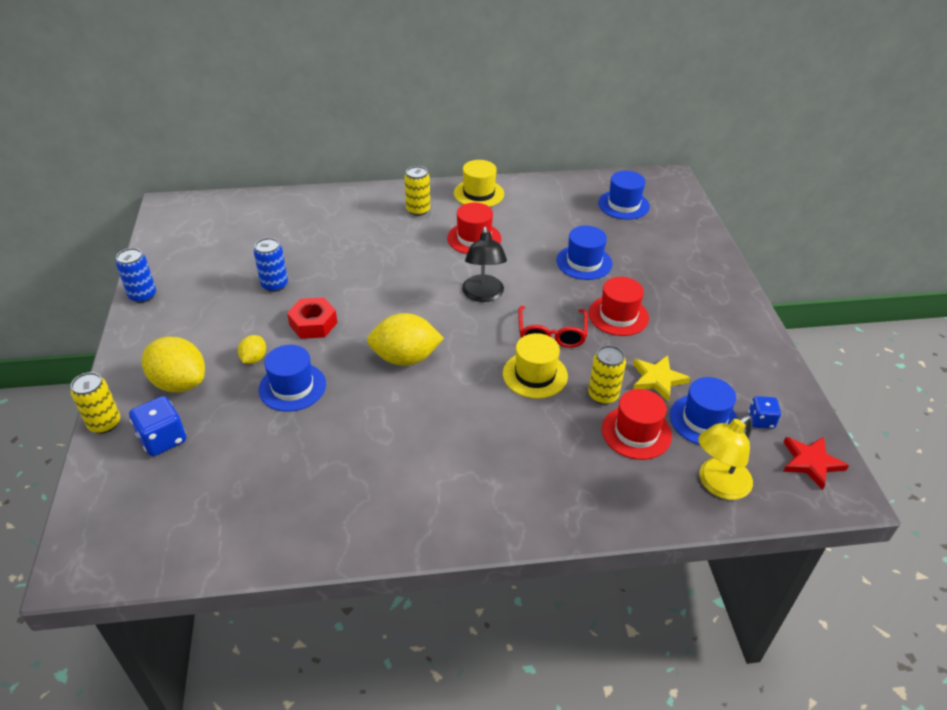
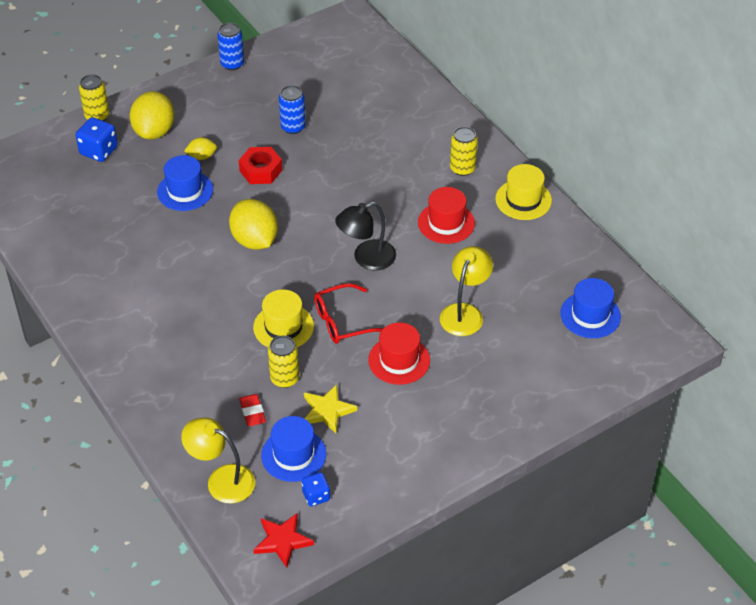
camera: 65 degrees right, 5 degrees up
blue hat [556,226,613,280] -> yellow lamp [440,246,493,336]
red hat [602,389,672,460] -> red eraser [239,394,266,426]

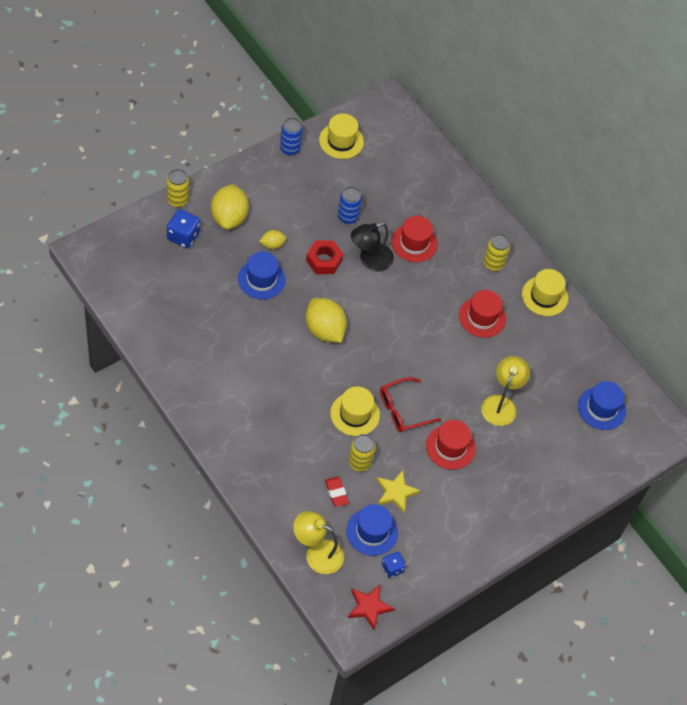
camera: 10 degrees left, 10 degrees up
black lamp [335,202,396,271] -> black lamp moved to [351,222,394,271]
none -> yellow hat [319,114,364,159]
none -> red hat [391,216,438,262]

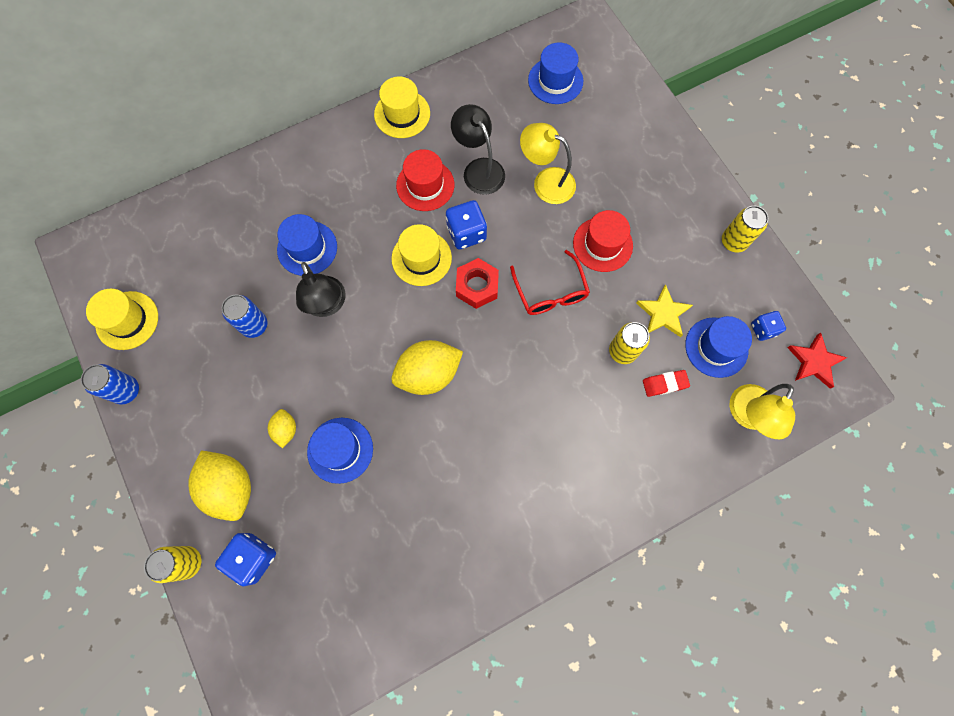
camera: 75 degrees left, 15 degrees up
yellow lemon [211,184,249,230] -> yellow lemon turned 45 degrees clockwise [188,451,251,521]
red nut [306,241,343,274] -> red nut moved to [456,258,499,309]
yellow hat [330,387,380,436] -> yellow hat moved to [391,224,452,286]
red hat [391,216,438,262] -> blue hat [277,214,337,276]
yellow can [483,234,510,271] -> yellow can moved to [722,206,768,253]
none -> blue dice [446,200,487,250]
none -> black lamp [451,104,505,195]

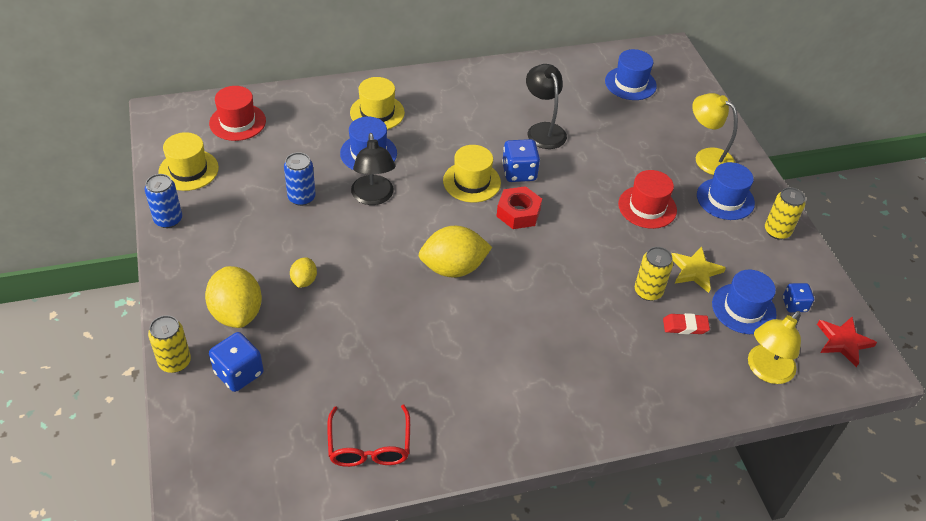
camera: 10 degrees right, 25 degrees down
blue hat [307,418,373,484] -> blue hat moved to [697,162,755,220]
yellow hat [374,77,430,138] -> yellow hat moved to [350,77,405,130]
red hat [396,149,454,211] -> red hat moved to [209,86,266,141]
red glasses [510,250,590,315] -> red glasses moved to [327,405,410,467]
yellow lamp [520,123,576,204] -> yellow lamp moved to [692,93,738,175]

